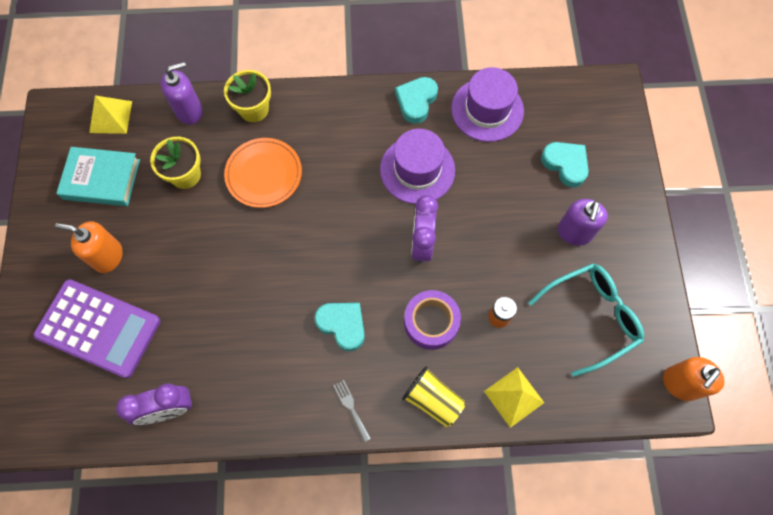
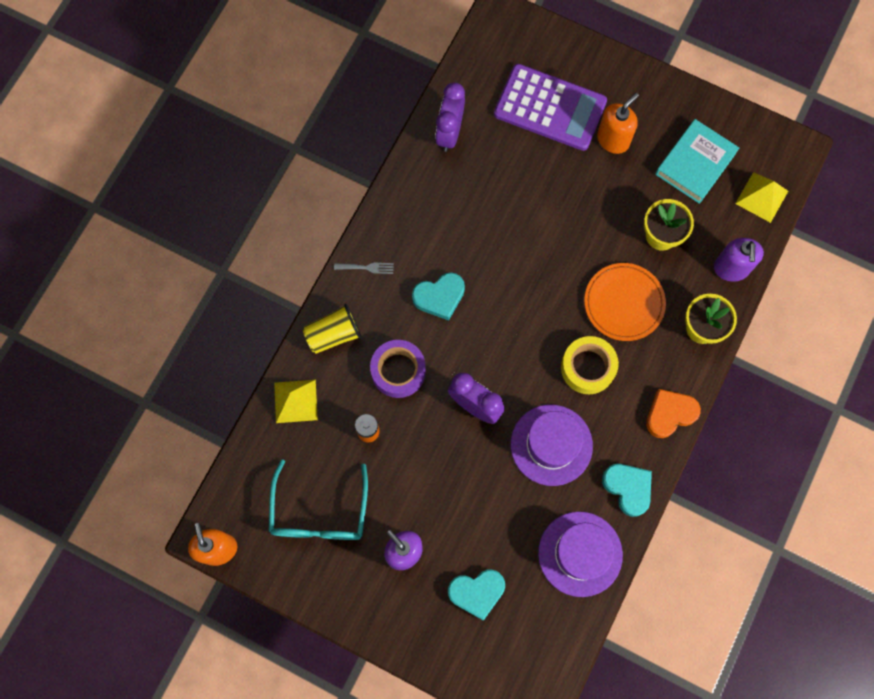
camera: 120 degrees right, 5 degrees up
purple calculator [33,279,160,378] -> purple calculator turned 120 degrees counterclockwise [494,64,607,151]
none -> yellow tape [561,336,619,394]
none -> orange heart [646,389,701,438]

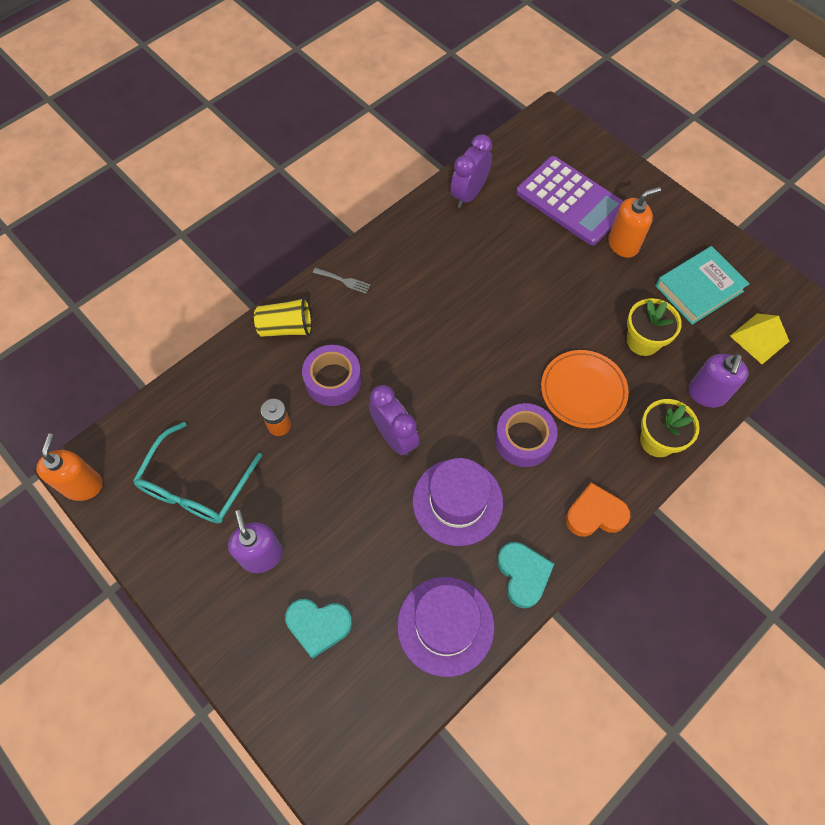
camera: 20 degrees right, 10 degrees down
yellow pyramid [274,380,318,423] -> none
turquoise heart [412,272,465,321] -> none
yellow tape [561,336,619,394] -> purple tape [495,403,557,467]

